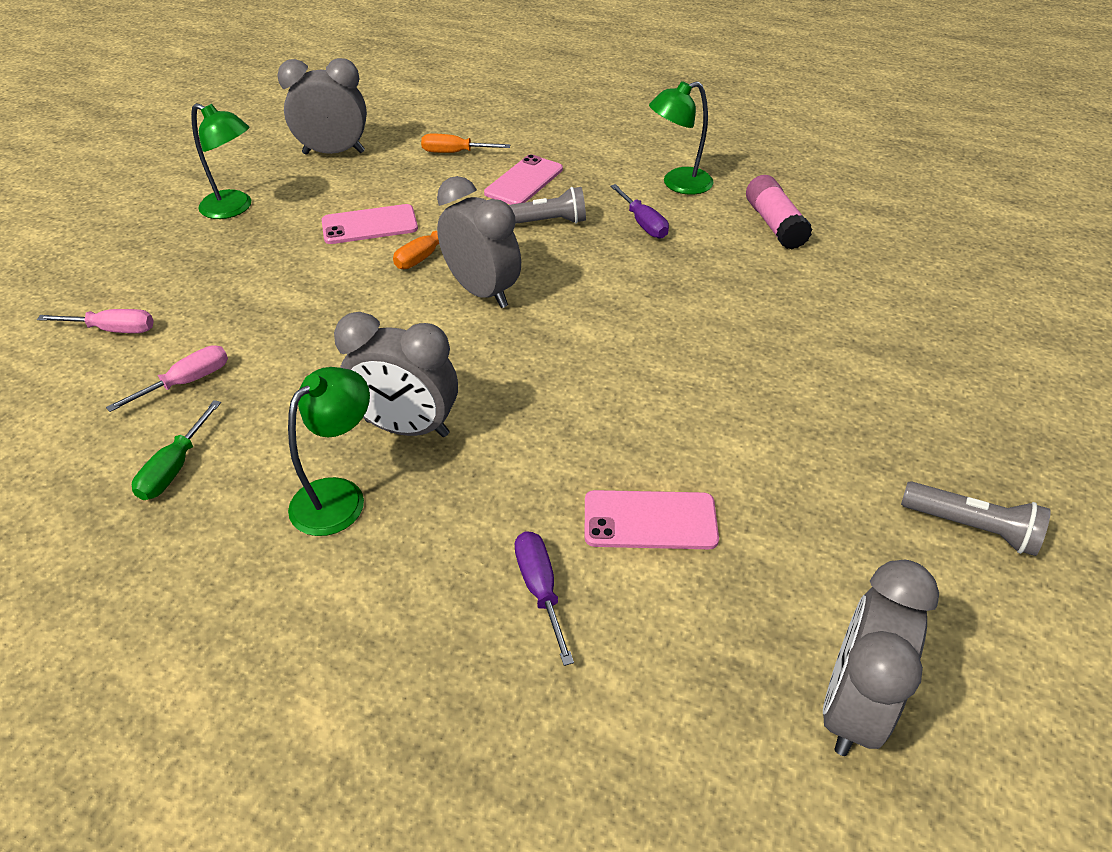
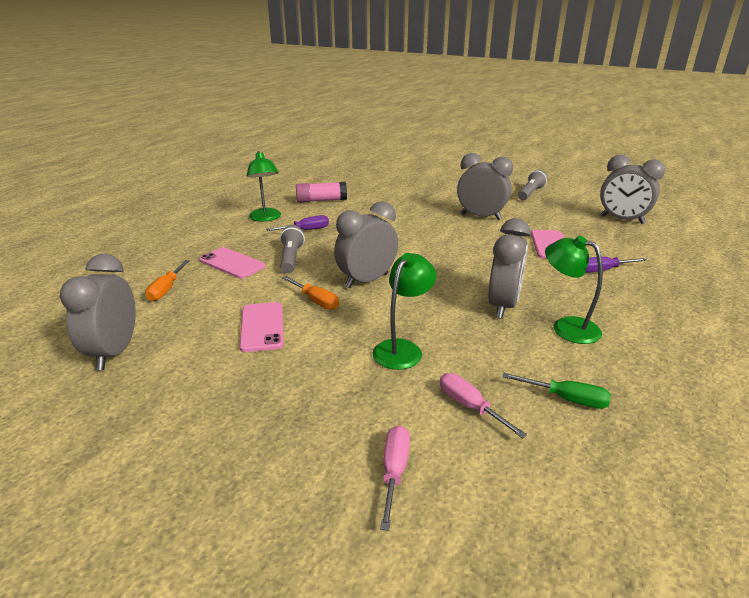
camera: 85 degrees left, 15 degrees down
green lamp [191,103,251,219] -> green lamp moved to [372,253,437,370]
none -> grey clock [457,153,513,220]

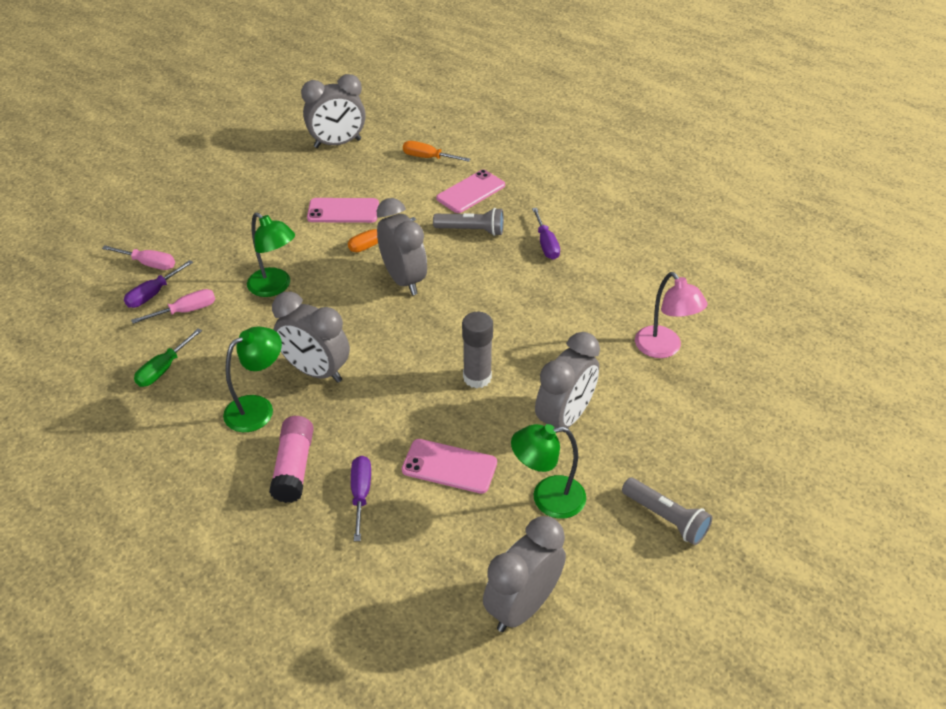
camera: 100 degrees right, 15 degrees up
grey clock [60,254,136,370] -> grey clock turned 150 degrees clockwise [301,74,366,148]
green lamp [247,151,281,222] -> green lamp moved to [511,424,586,519]
pink glue stick [296,182,347,203] -> pink glue stick moved to [269,416,314,503]
none -> purple screwdriver [124,260,193,308]
none -> grey glue stick [462,312,493,388]
none -> pink lamp [635,272,708,358]

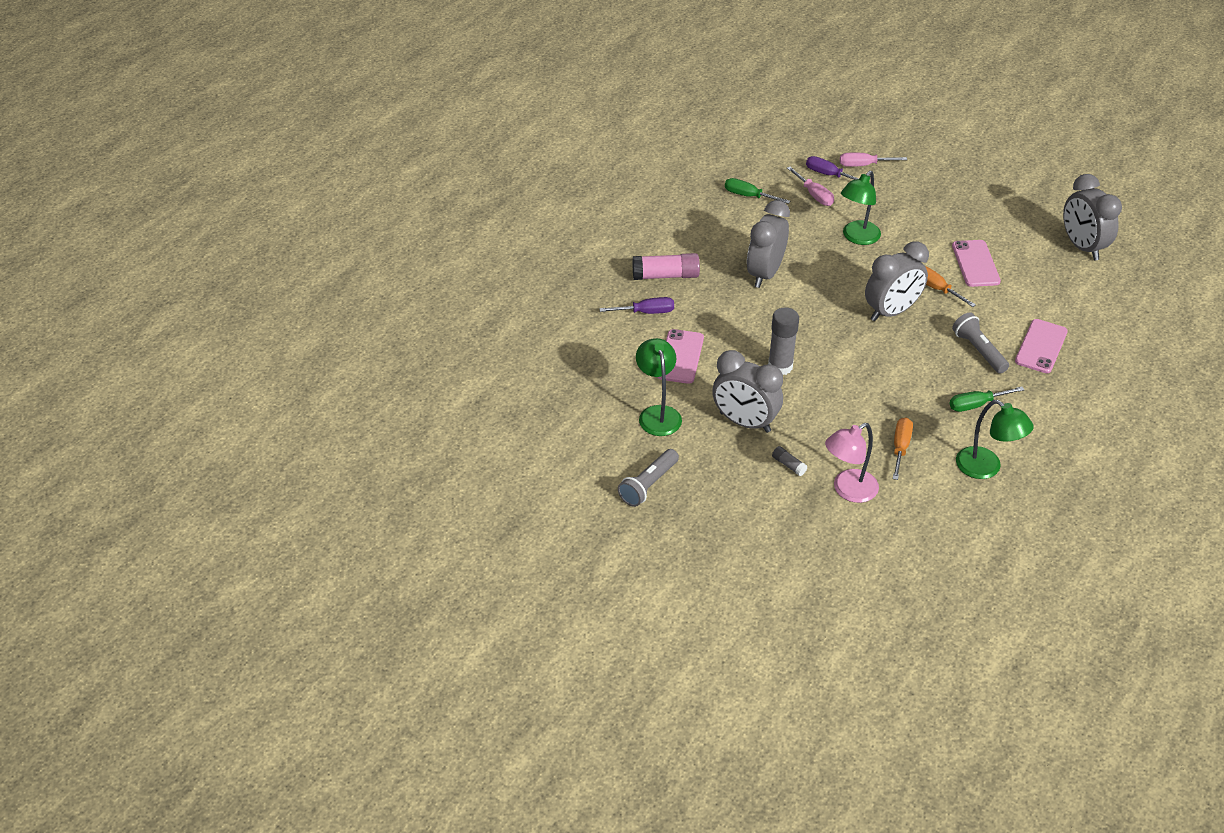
camera: 85 degrees right, 0 degrees up
pink screwdriver [102,245,175,270] -> pink screwdriver turned 75 degrees clockwise [840,153,907,167]
green lamp [223,327,282,432] -> green lamp moved to [956,400,1034,479]
orange screwdriver [403,141,470,162] -> orange screwdriver moved to [893,418,913,480]
grey flashlight [433,208,504,236] -> grey flashlight turned 150 degrees clockwise [952,312,1009,374]
pink phone [436,170,505,213] -> pink phone turned 75 degrees clockwise [1015,319,1068,373]
grey clock [483,516,566,632] -> none
purple screwdriver [532,208,560,260] -> green screwdriver [949,386,1024,412]
none -> grey glue stick [772,446,808,476]

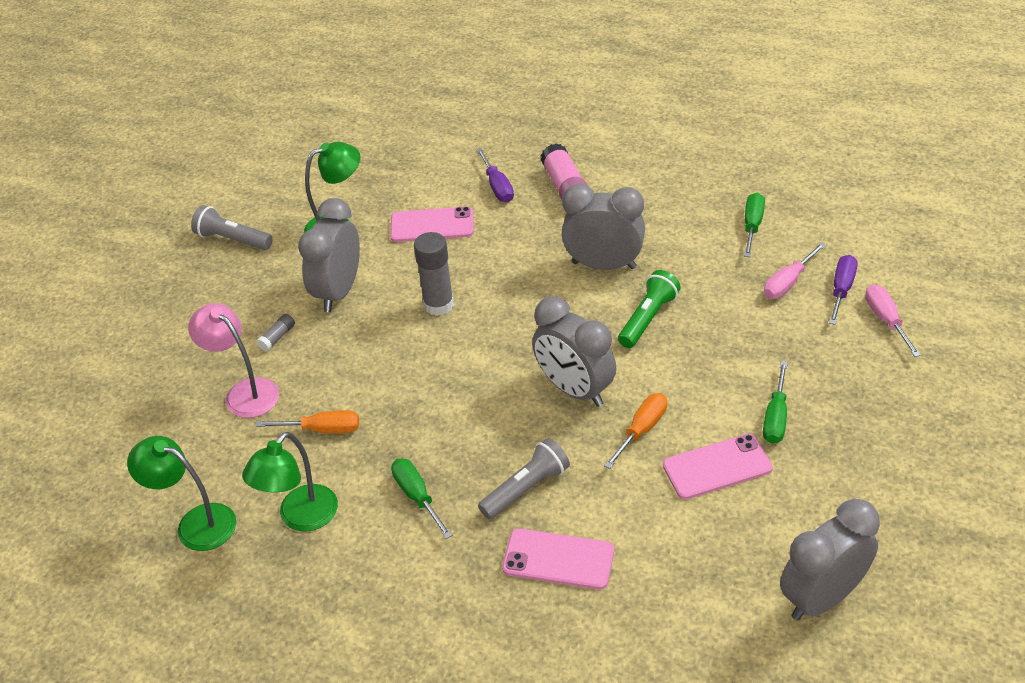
camera: 80 degrees right, 0 degrees up
green lamp [841,171,881,245] -> green lamp moved to [127,436,236,551]
none -> green flashlight [618,270,681,348]
none -> green screwdriver [763,361,788,444]

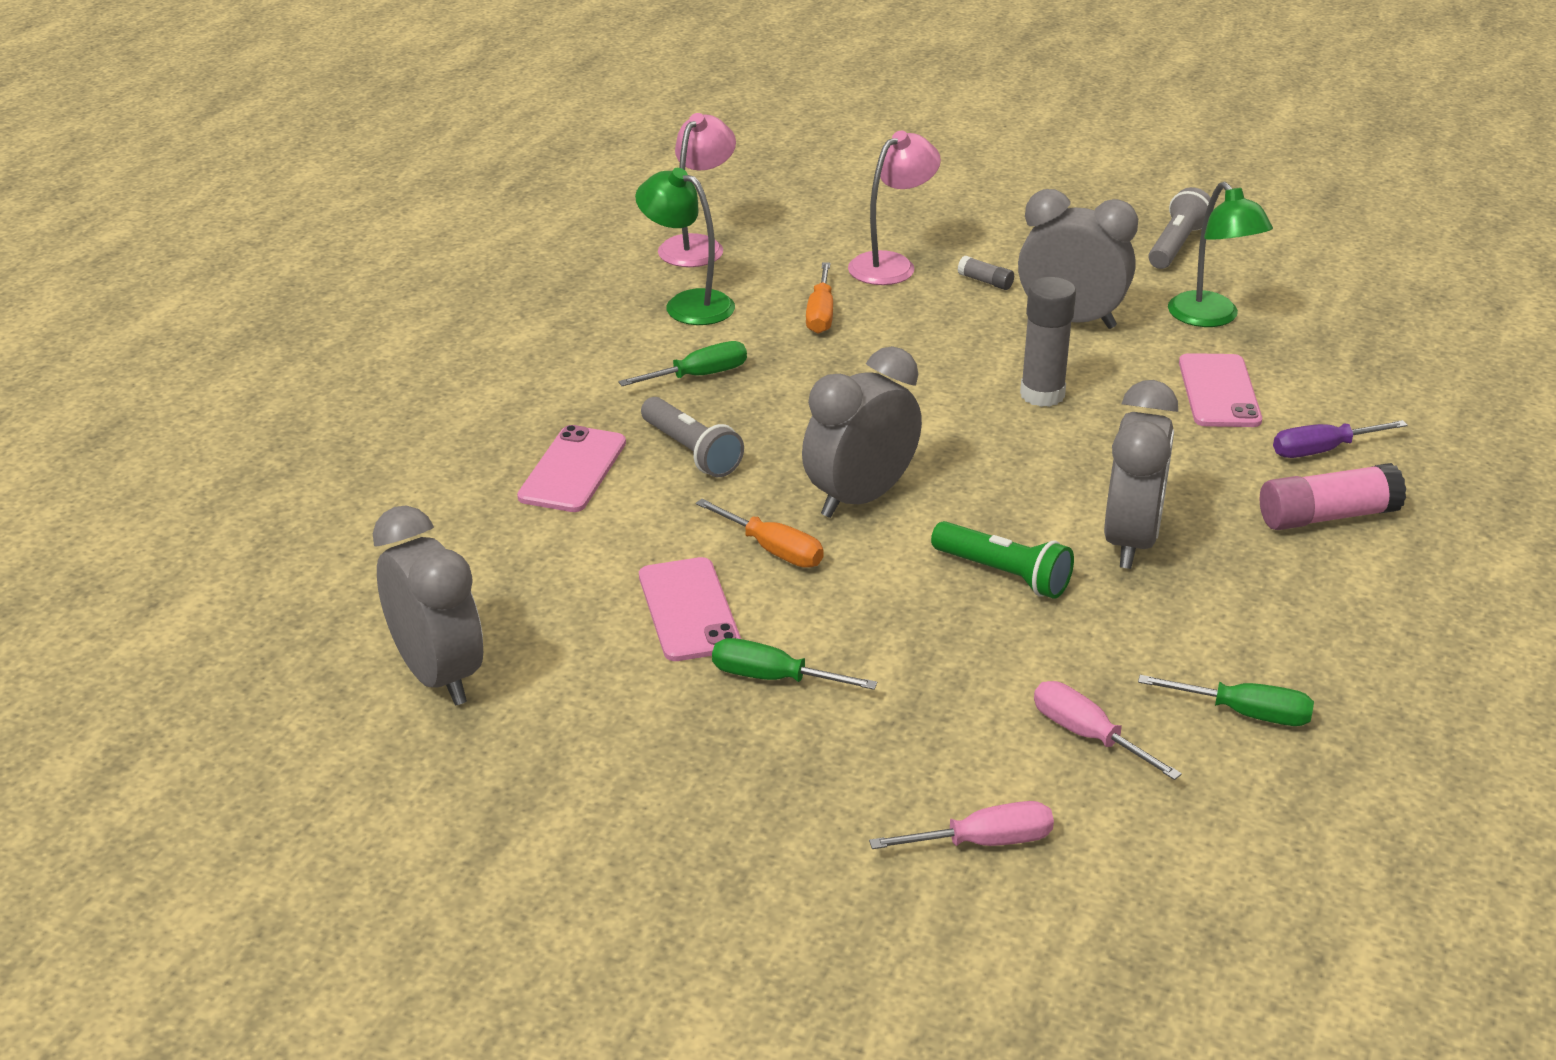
camera: 90 degrees right, 10 degrees down
green lamp [127,436,236,551] -> pink lamp [658,113,736,267]
purple screwdriver [829,255,858,325] -> none

